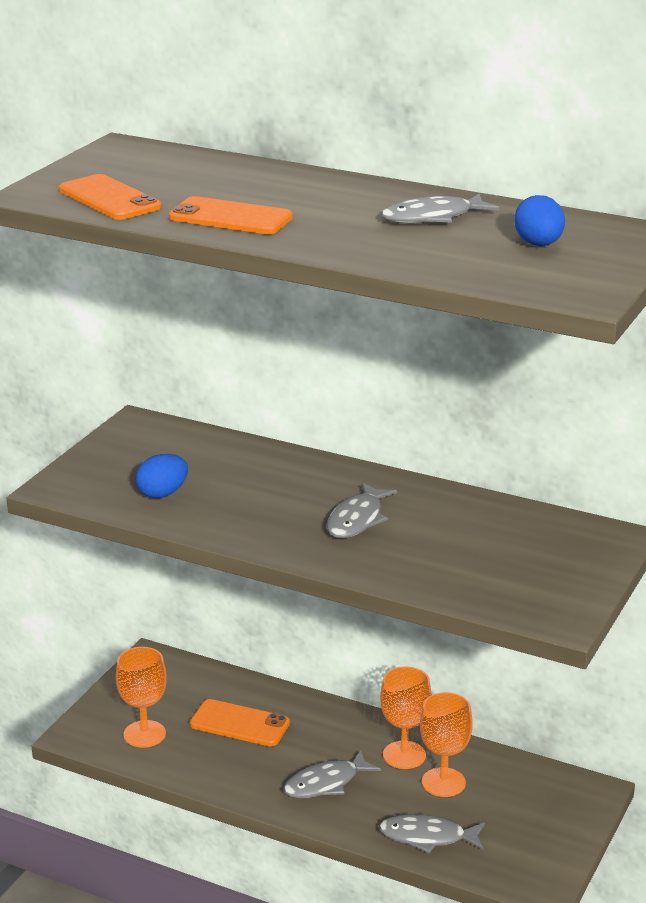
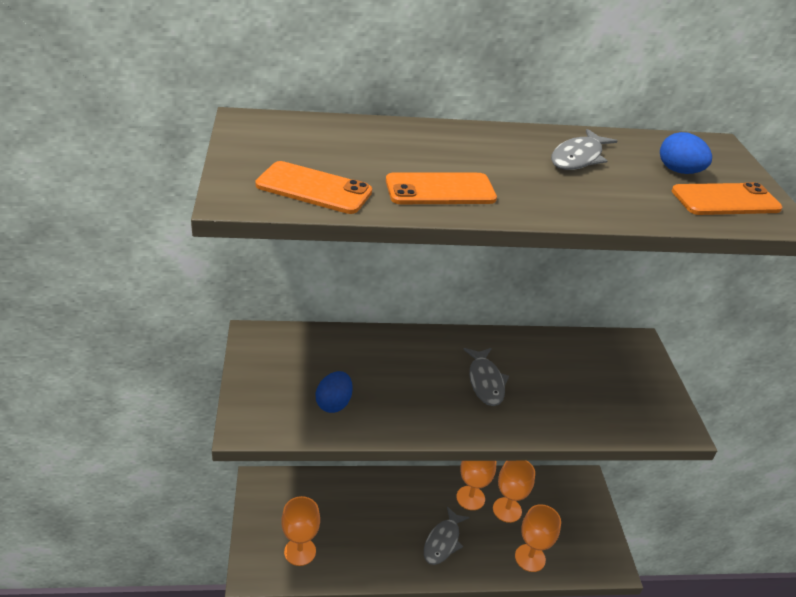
camera: 35 degrees left, 10 degrees up
orange phone [190,699,290,746] -> orange phone moved to [672,182,782,215]
grey fish [379,814,485,854] -> orange goblet [515,504,561,572]

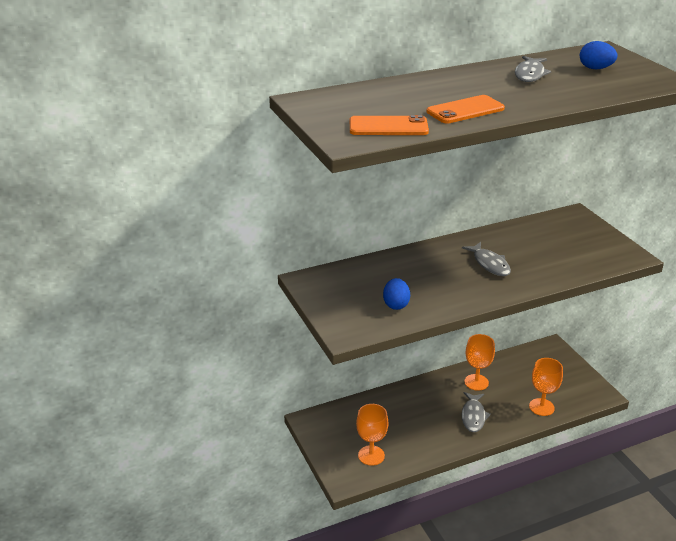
camera: 15 degrees left, 5 degrees down
orange goblet [493,461,535,523] -> none
orange phone [672,182,782,215] -> none

